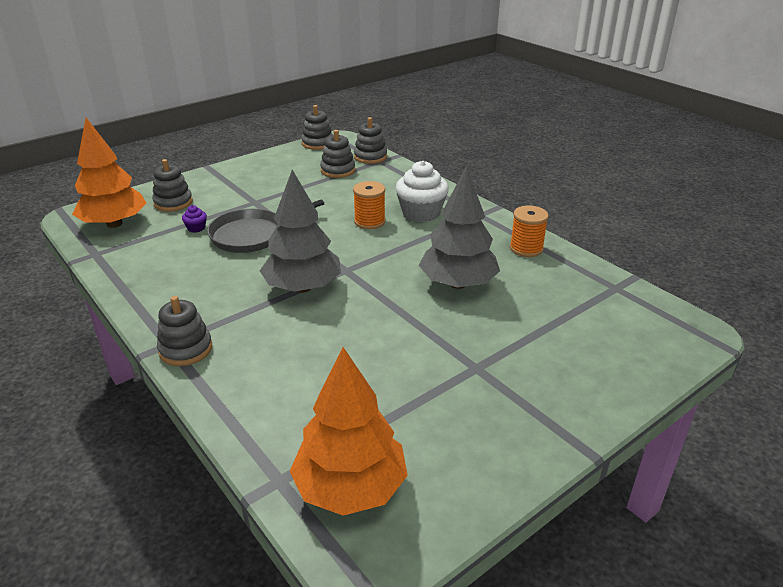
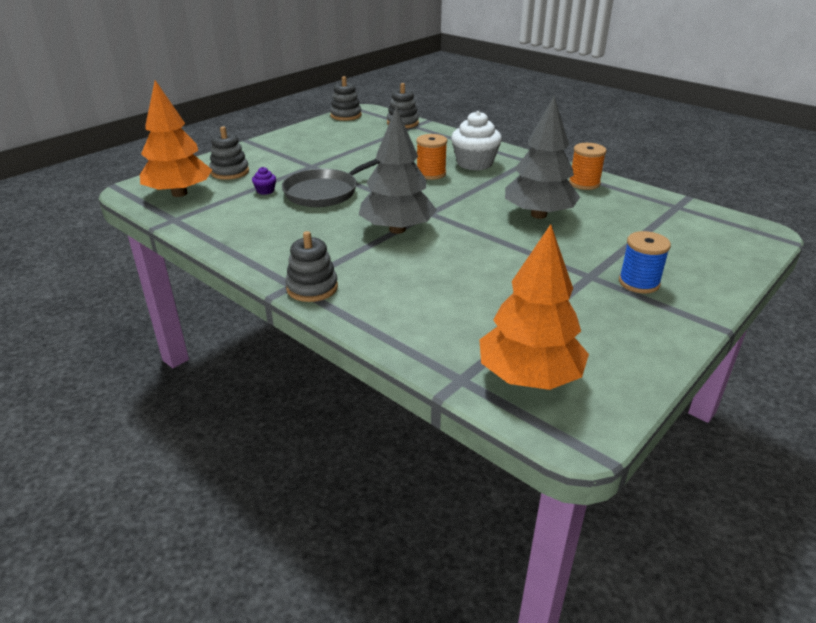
camera: 10 degrees left, 0 degrees up
grey stacking toy [320,130,355,178] -> none
none -> blue spool [619,231,671,293]

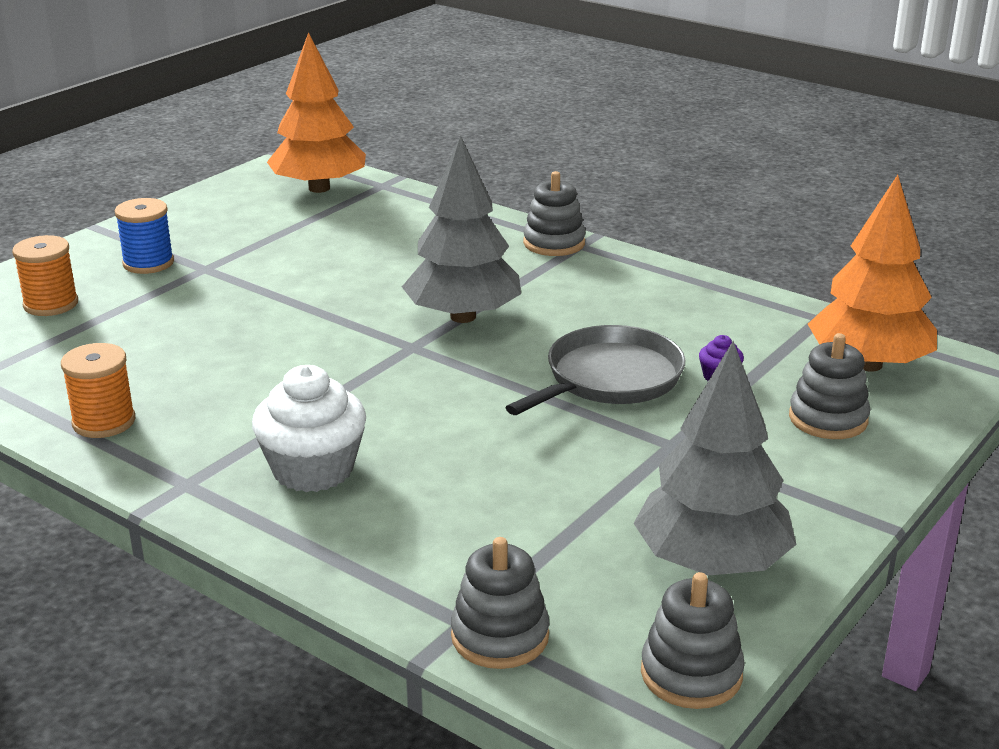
camera: 175 degrees right, 5 degrees down
orange spool [416,134,447,180] -> orange spool moved to [12,235,78,316]
grey tree [505,96,580,219] -> grey tree moved to [634,341,796,575]

